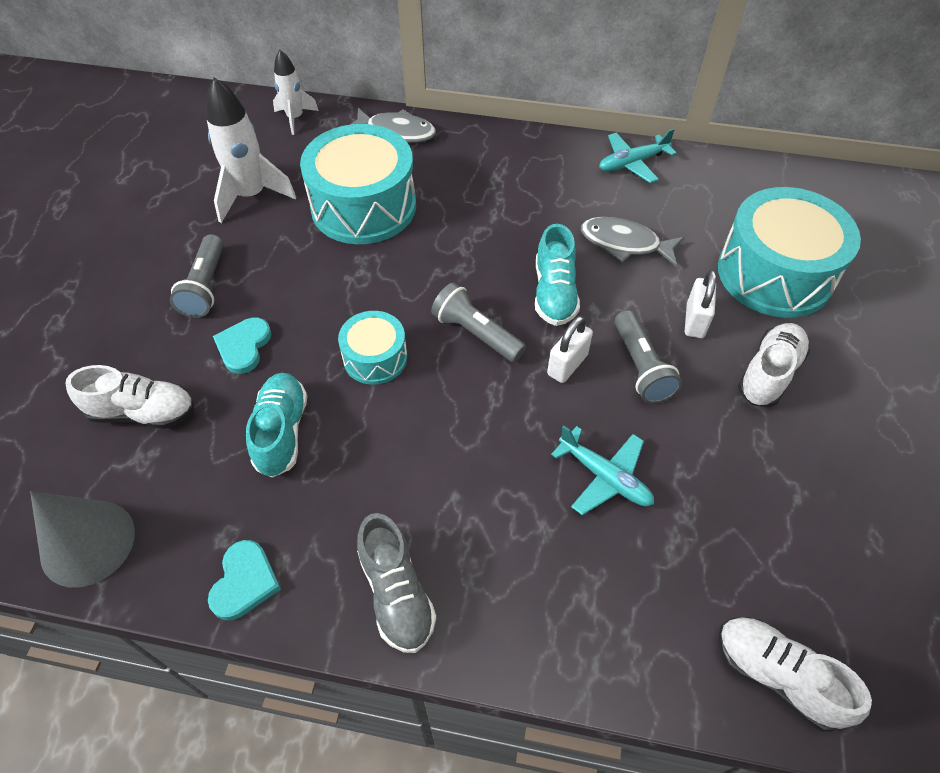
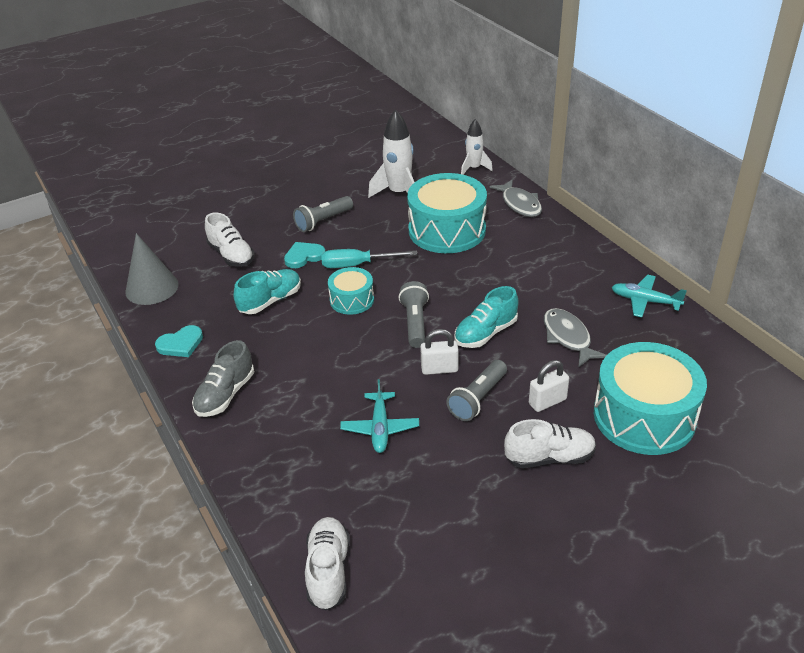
camera: 50 degrees right, 15 degrees down
none -> turquoise screwdriver [321,249,417,268]

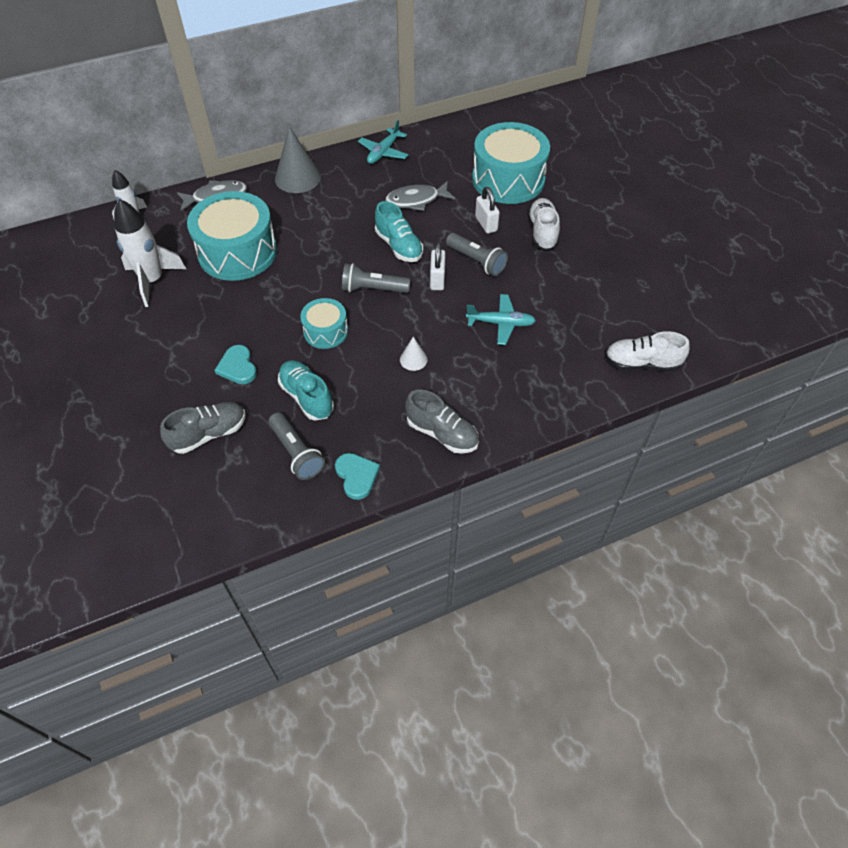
camera: 85 degrees left, 15 degrees up
grey cone [126,233,179,305] -> grey cone moved to [275,126,321,193]
white shoe [205,212,254,267] -> grey shoe [160,402,245,454]
grey flashlight [293,196,353,232] -> grey flashlight moved to [269,412,325,480]
turquoise screwdriver [321,249,417,268] -> none
none -> white cone [400,337,427,371]

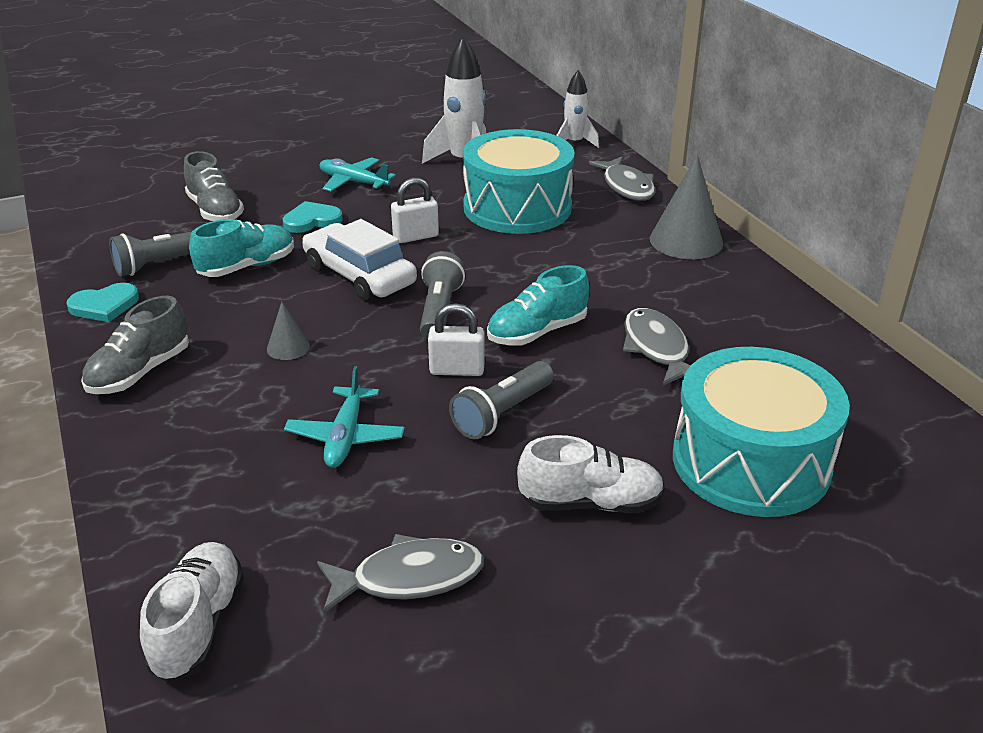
camera: 90 degrees right, 20 degrees down
turquoise drum [300,298,348,349] -> white car [302,219,417,301]
turquoise plane [358,120,408,164] -> turquoise plane moved to [319,157,396,192]
white cone [400,337,427,371] -> grey cone [267,302,310,360]
white padlock [475,187,500,234] -> white padlock moved to [391,177,439,243]
none -> grey fish [317,534,484,614]

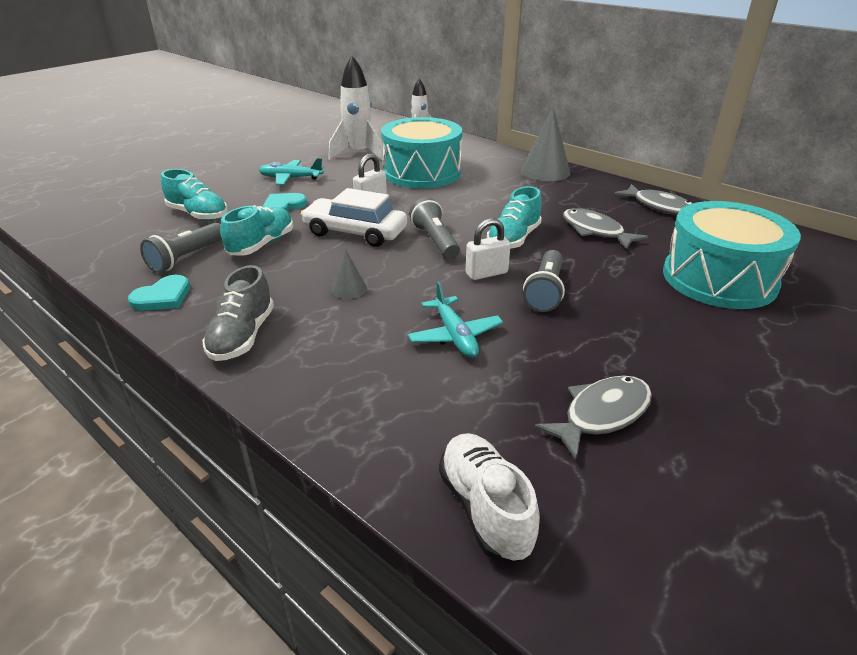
camera: 25 degrees left, 0 degrees up
grey shoe [184,151,244,221] -> turquoise shoe [161,169,228,221]
white shoe [517,435,665,513] -> none
grey fish [589,156,655,201] -> grey fish moved to [614,184,693,215]

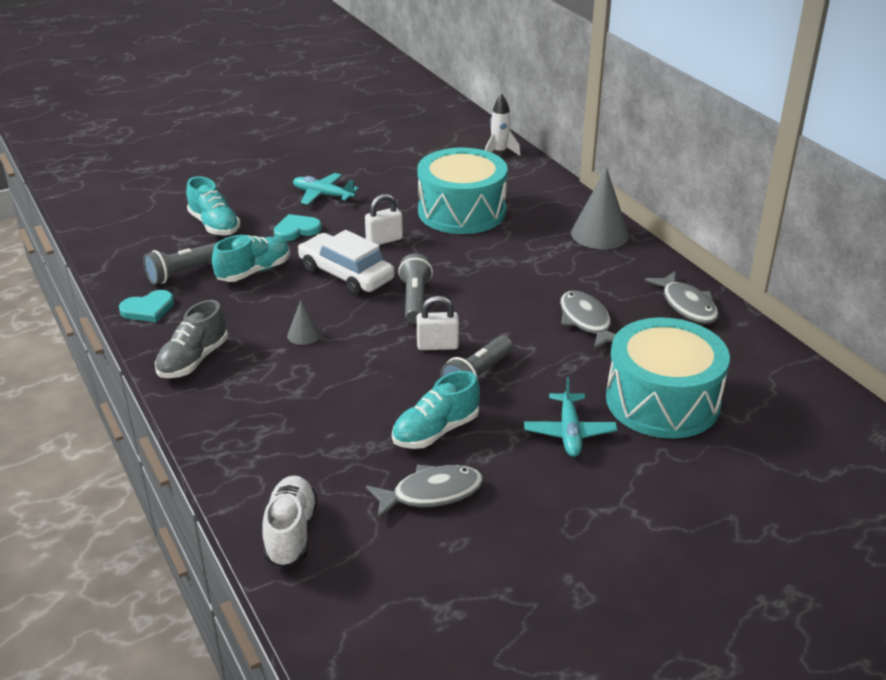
camera: 20 degrees right, 0 degrees up
white rocket [328,56,383,161] -> none
turquoise plane [408,281,503,358] -> turquoise plane moved to [524,377,617,457]
turquoise shoe [487,186,542,249] -> turquoise shoe moved to [392,371,480,449]

